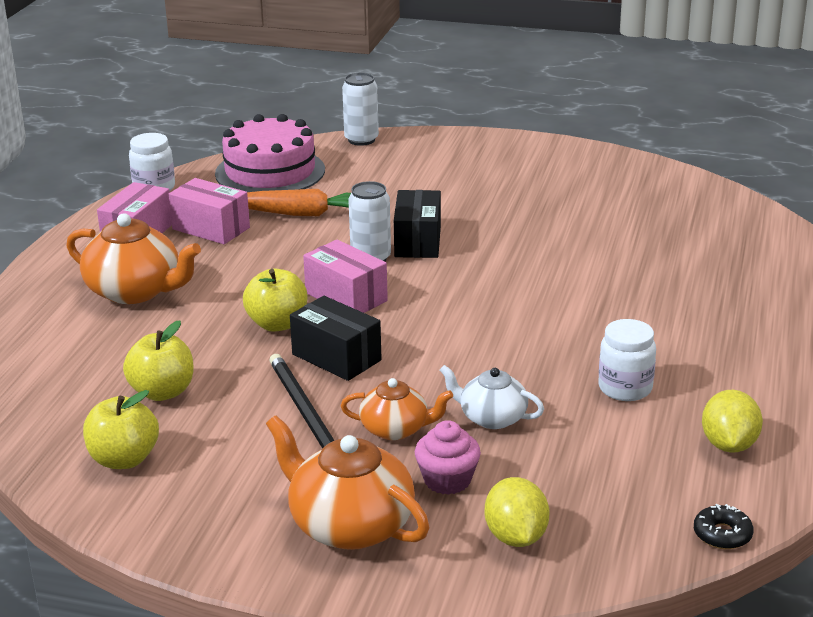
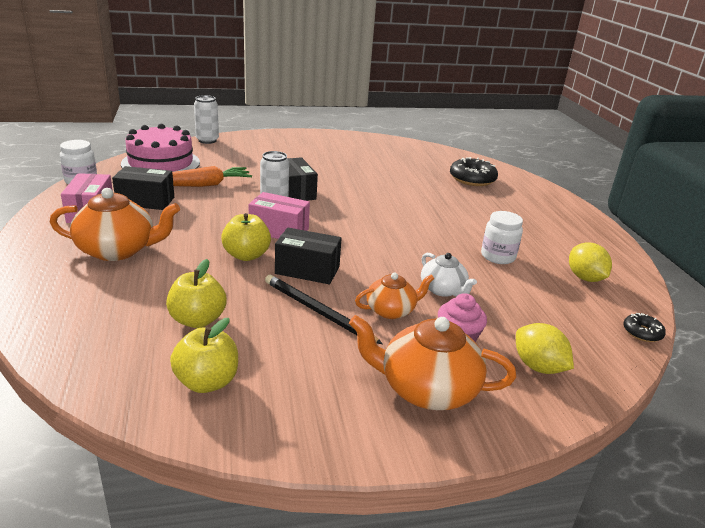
camera: 30 degrees left, 0 degrees up
pink box [169,178,250,244] -> black box [112,166,174,210]
white teapot [440,365,544,429] -> white teapot turned 120 degrees counterclockwise [421,253,477,297]
none -> black donut [450,157,498,186]

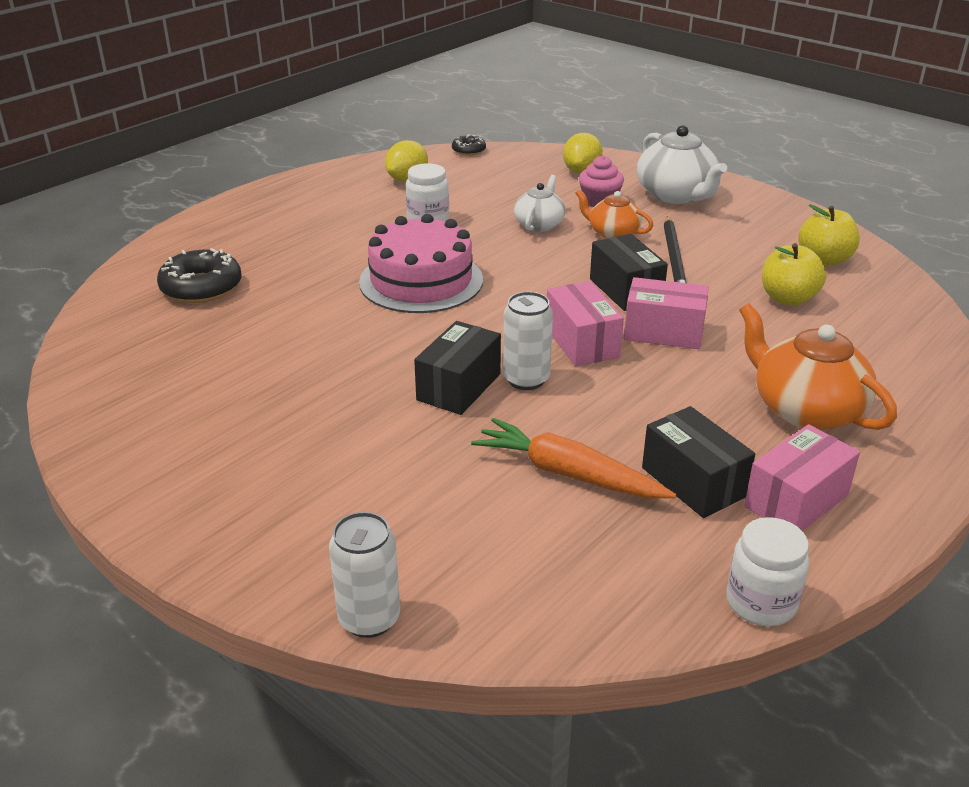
camera: 125 degrees left, 5 degrees up
pink cake [121,124,200,172] -> pink cake moved to [359,214,483,313]
yellow apple [221,213,271,261] -> pink box [624,277,709,349]
orange teapot [349,315,516,410] -> white teapot [637,125,727,204]

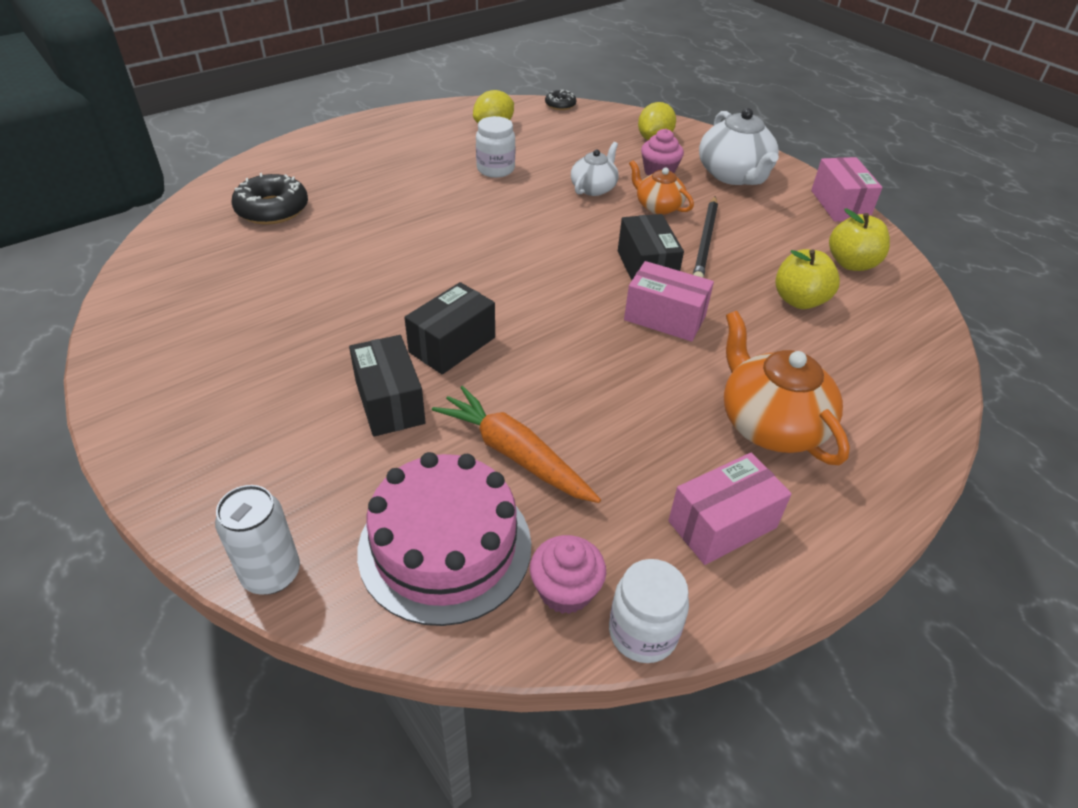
camera: 10 degrees right, 10 degrees up
pink cake [359,214,483,313] -> pink cake moved to [357,452,531,626]
white can [503,292,553,390] -> none
pink box [547,281,624,366] -> pink box moved to [811,157,882,222]
black box [642,406,755,518] -> black box moved to [349,335,426,437]
none -> pink cupcake [530,535,606,614]

